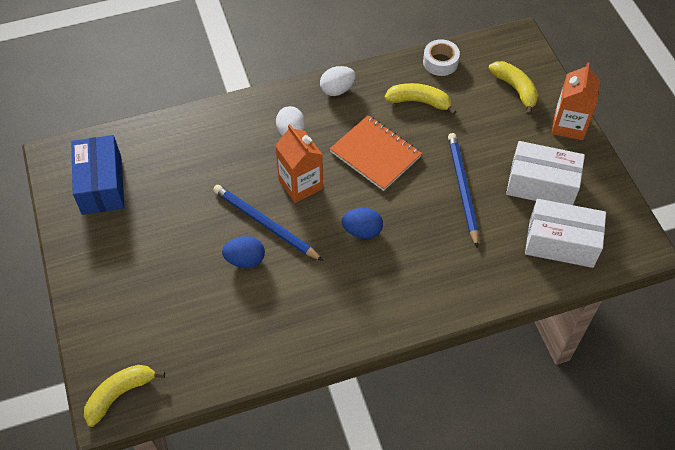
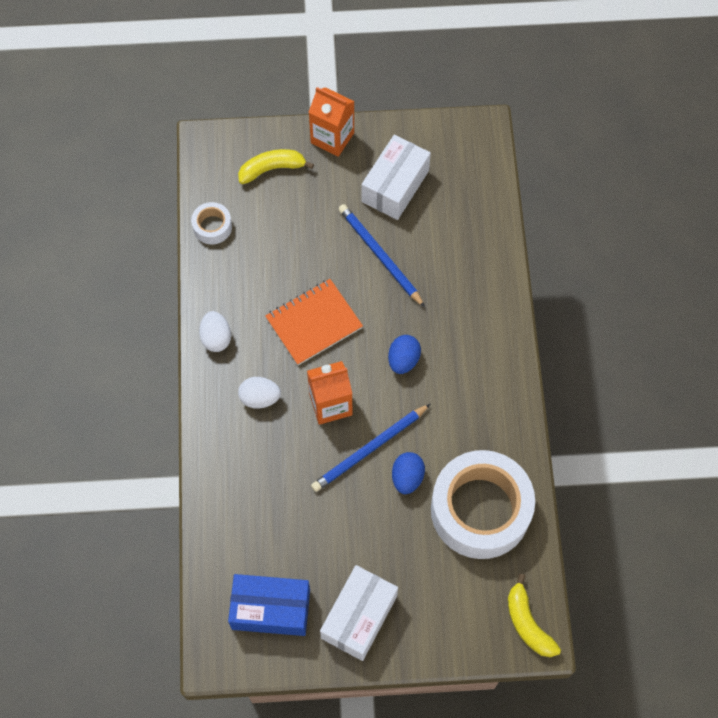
camera: 75 degrees left, 10 degrees up
yellow banana [384,83,457,115] -> none
blue pencil [448,133,479,248] -> blue pencil turned 45 degrees clockwise [339,204,425,307]
white box [525,199,606,268] -> white box moved to [320,565,398,661]
none -> white tape [431,450,535,559]

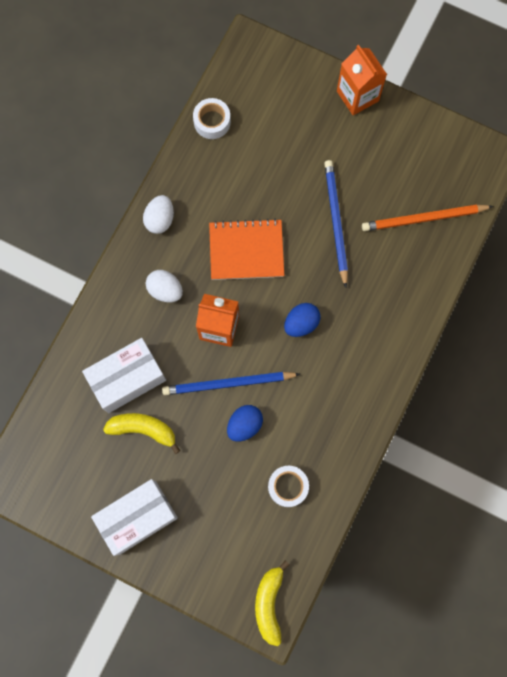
camera: 30 degrees right, 10 degrees up
blue box [228,574,310,636] -> none
yellow banana [238,149,314,184] -> yellow banana moved to [103,413,181,454]
white box [361,135,431,220] -> white box moved to [82,338,166,413]
white tape [431,450,535,559] -> white tape [268,466,309,507], size x0.43
none -> orange pencil [362,204,493,231]

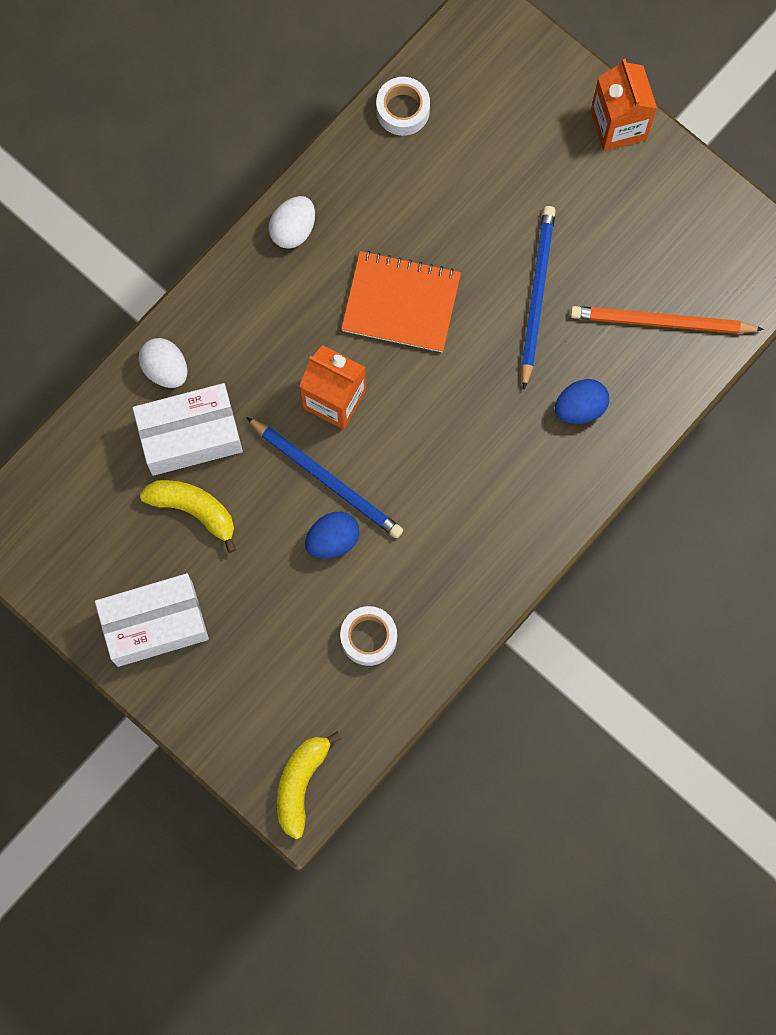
camera: 15 degrees right, 0 degrees up
white egg [146,270,183,302] -> white egg moved to [138,338,187,388]
blue pencil [162,372,300,395] -> blue pencil turned 150 degrees counterclockwise [246,417,403,538]
blue egg [284,303,320,337] -> blue egg moved to [555,379,609,424]

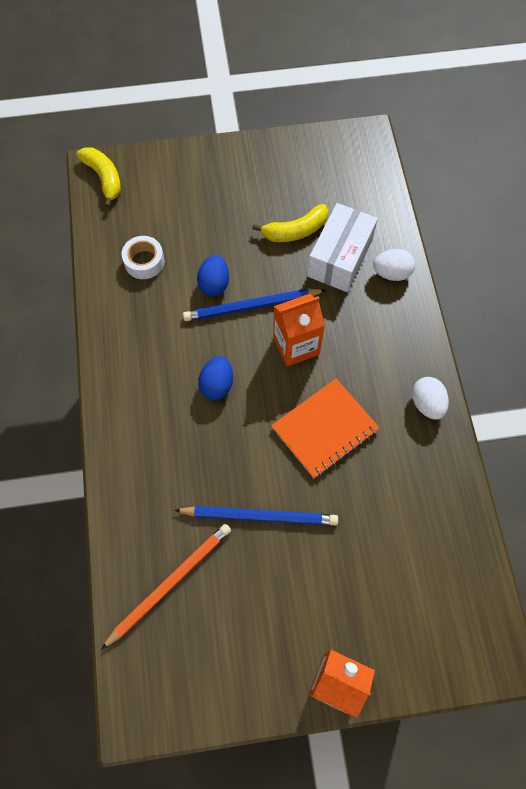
camera: 130 degrees right, 10 degrees down
white box [95,573,209,667] -> none
white tape [376,77,430,136] -> none
blue pencil [521,206,556,390] -> blue pencil turned 45 degrees counterclockwise [174,506,338,525]
blue egg [555,379,609,424] -> blue egg moved to [198,356,233,400]

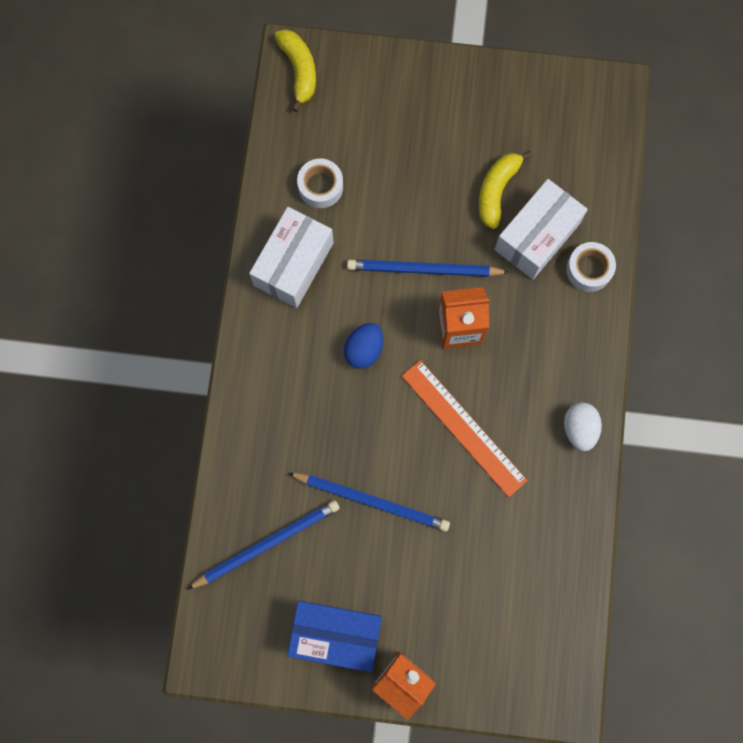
camera: 15 degrees right, 10 degrees up
orange pencil [101,524,231,650] -> blue pencil [187,500,340,590]
blue egg [197,255,229,296] -> none
yellow banana [252,204,328,242] -> yellow banana turned 120 degrees clockwise [479,151,532,229]
orange notebook [271,378,380,478] -> orange ruler [402,360,528,497]
white egg [373,249,415,281] -> white tape [566,242,616,292]
none -> white box [249,207,334,308]
none -> blue box [287,601,382,672]

